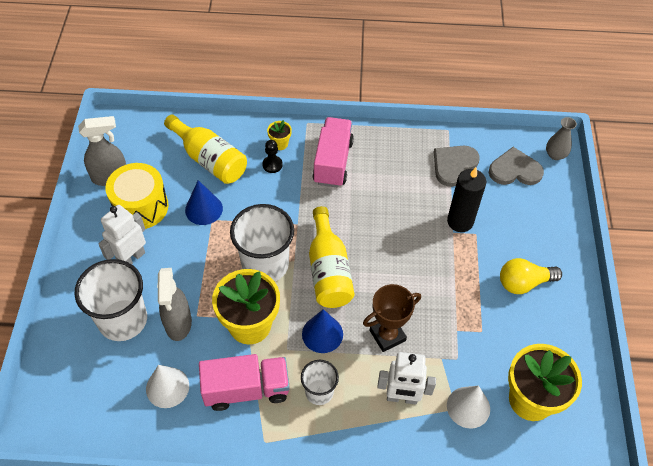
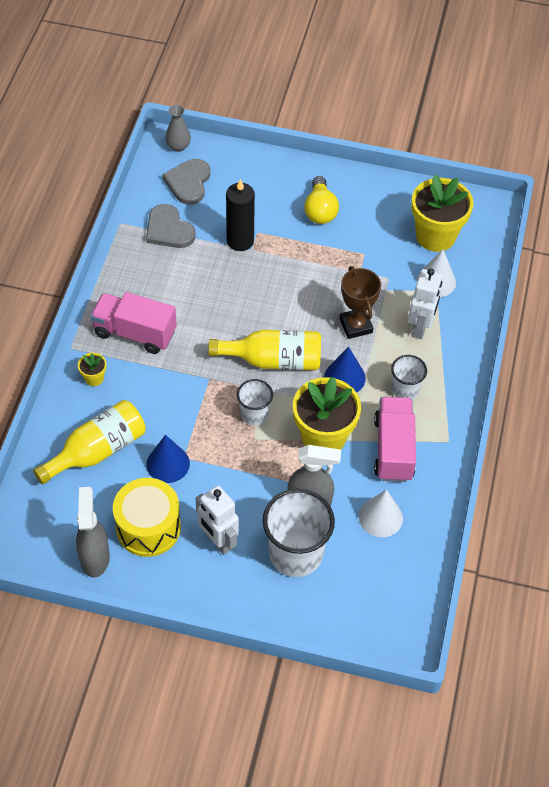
camera: 80 degrees left, 0 degrees up
white cup [230,204,294,281] -> white cup [237,379,273,426], size x0.55
black pawn [262,140,283,173] -> none

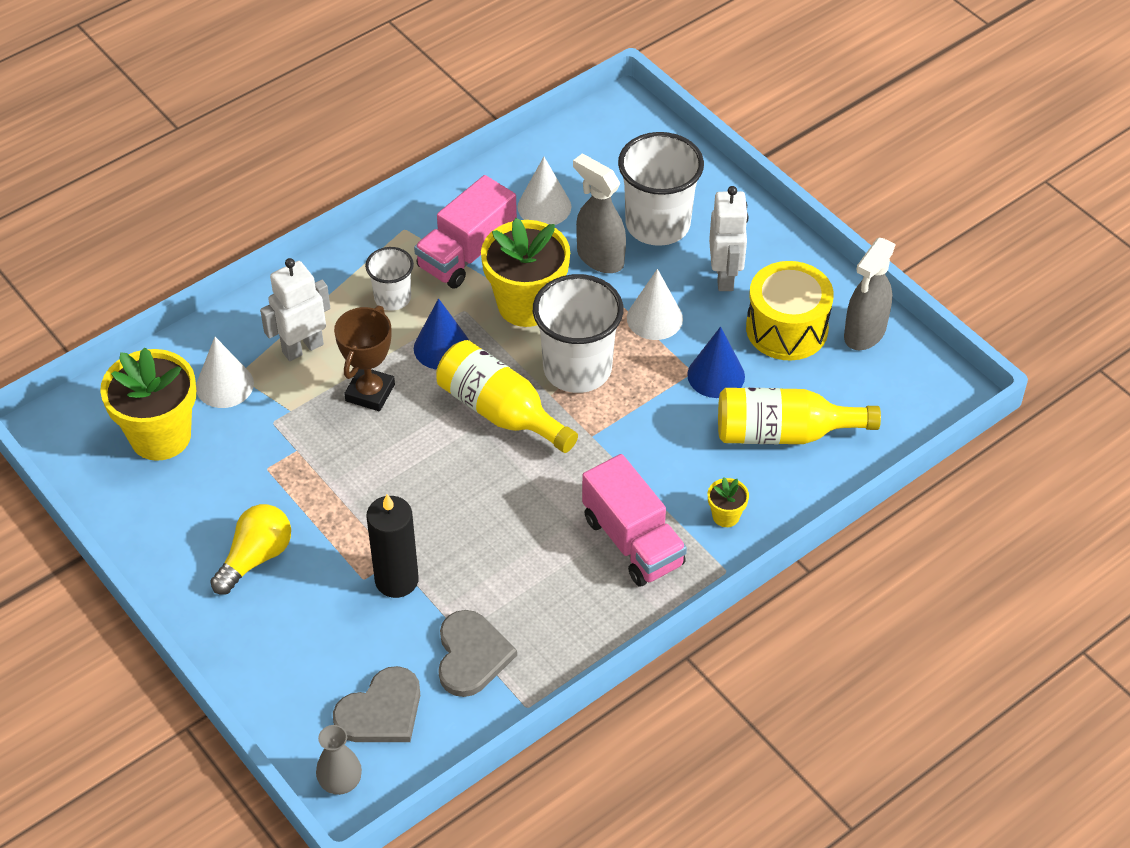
camera: 140 degrees left, 5 degrees down
white cup [237,379,273,426] -> white cup [533,274,623,393], size x1.81
none -> white cone [627,269,683,340]

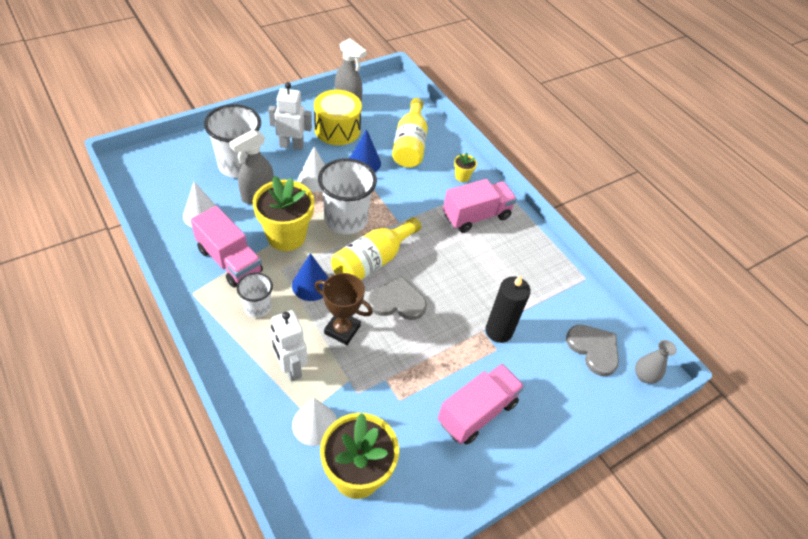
camera: 90 degrees left, 0 degrees up
yellow light bulb [210,504,291,595] -> pink truck [438,364,525,445]
grey heart [438,610,517,697] -> grey heart moved to [368,276,427,320]

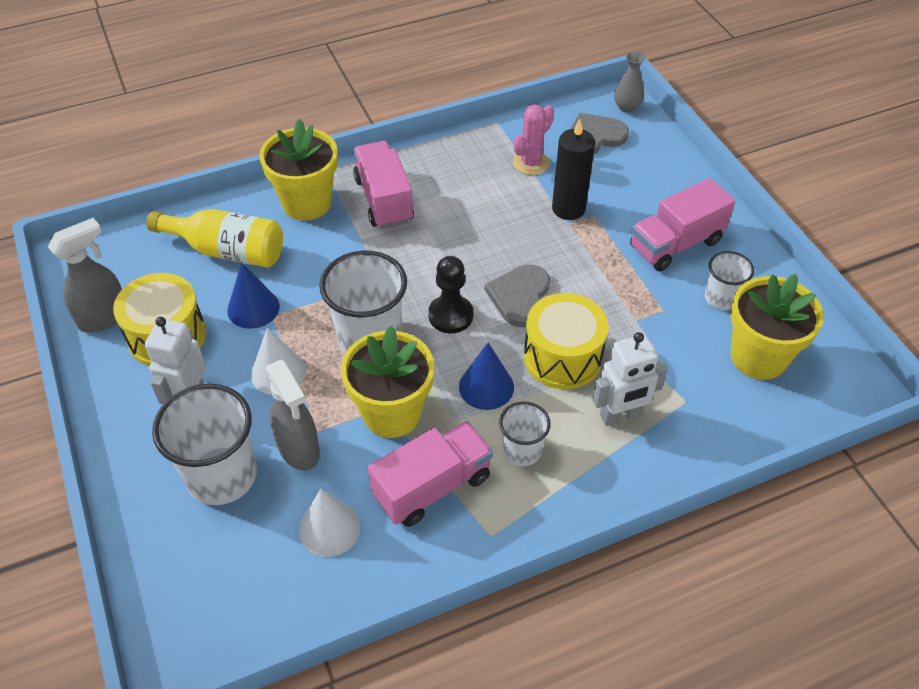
camera: 75 degrees left, 0 degrees up
white cone [292,398,337,446] -> none
brown trophy [315,273,373,345] -> yellow drum [524,293,609,389]
yellow bottle [331,217,421,280] -> black pawn [428,256,473,333]
pink truck [438,364,525,445] -> pink truck turned 90 degrees counterclockwise [630,178,735,271]
yellow flower pot [454,153,477,182] -> yellow flower pot [259,119,338,220], size x2.29
none -> pink cactus [513,104,554,175]
none -> white cup [705,251,754,310]

